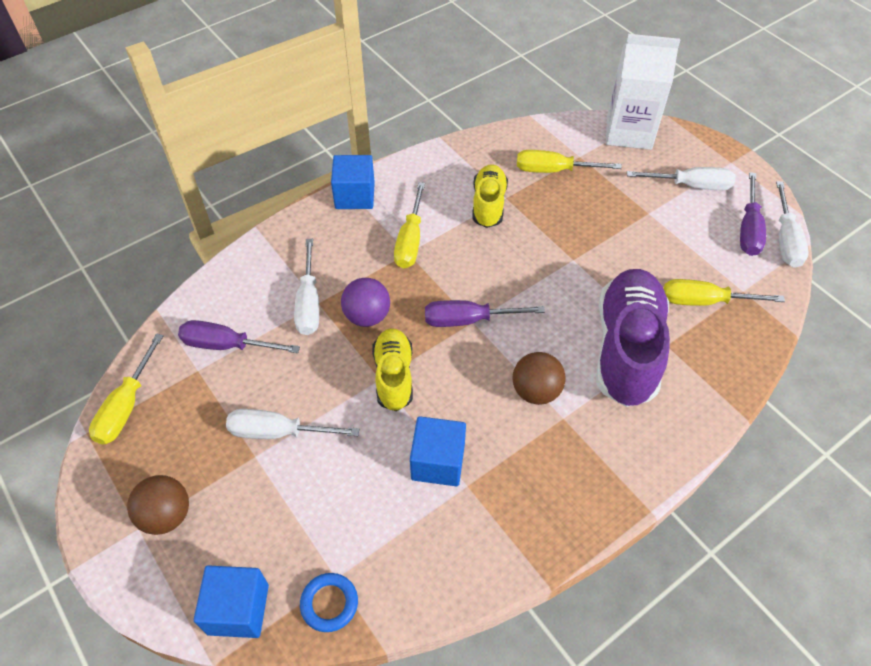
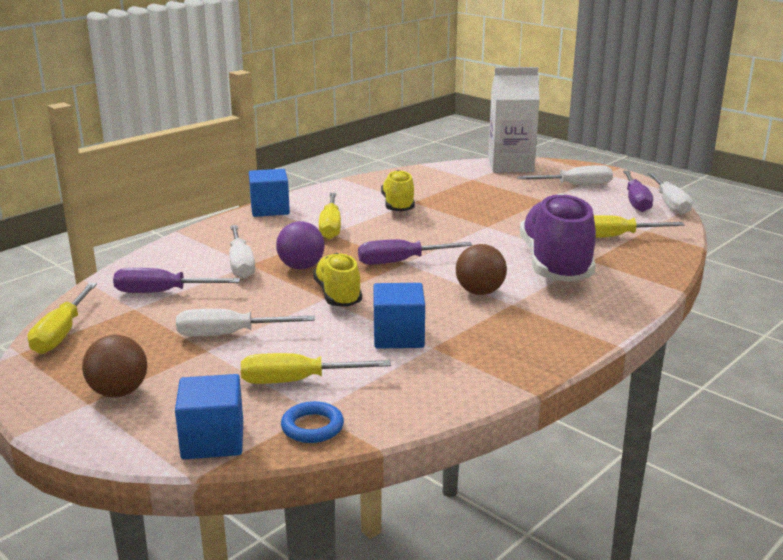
camera: 10 degrees left, 30 degrees down
yellow screwdriver [517,150,622,173] -> yellow screwdriver moved to [241,353,391,384]

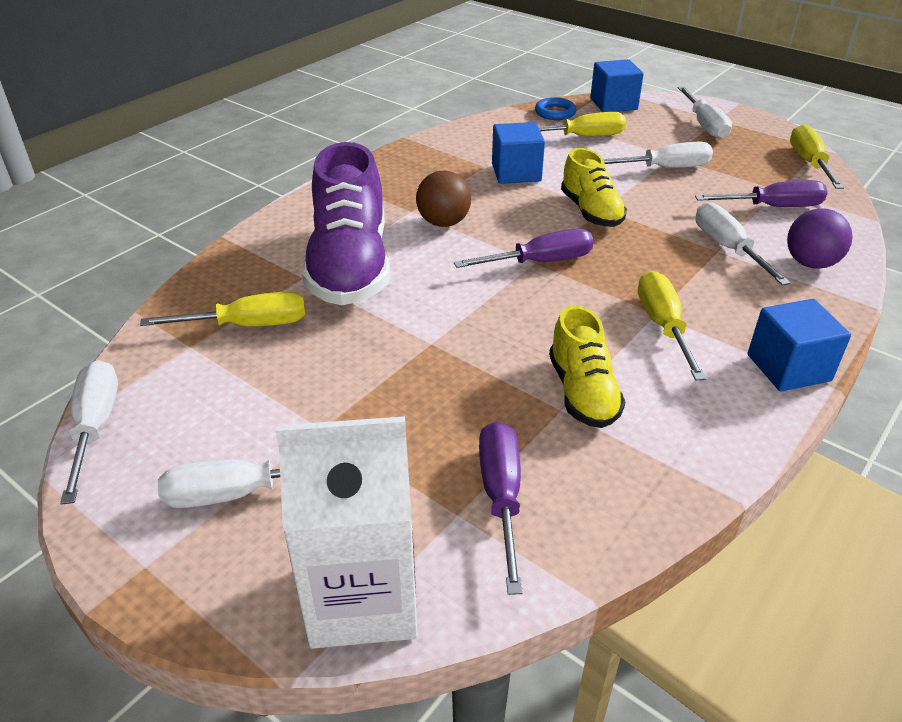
camera: 175 degrees right, 15 degrees up
brown ball [82,335,147,397] -> white screwdriver [677,86,732,139]
purple ball [276,221,325,269] -> purple ball moved to [787,208,852,269]
purple screwdriver [623,171,653,212] -> purple screwdriver moved to [479,421,523,595]

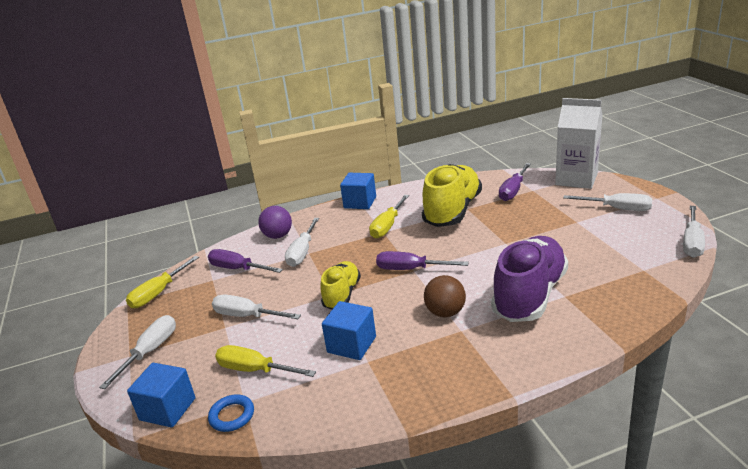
camera: 145 degrees left, 10 degrees down
yellow screwdriver [140,291,306,326] -> none
yellow shoe [549,305,625,428] -> yellow shoe [422,164,482,227], size x1.74

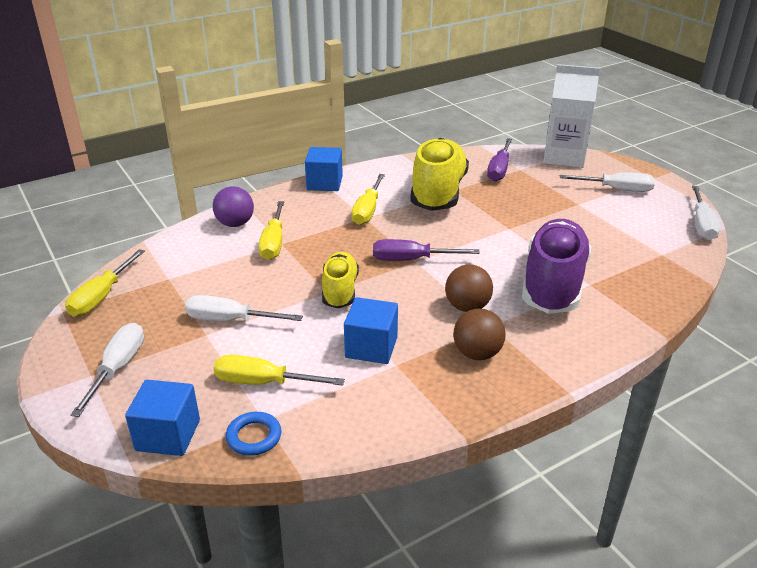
camera: 15 degrees left, 5 degrees up
purple screwdriver [208,249,283,273] -> none
white screwdriver [285,218,319,267] -> yellow screwdriver [259,201,284,260]
none -> brown ball [453,308,506,360]

